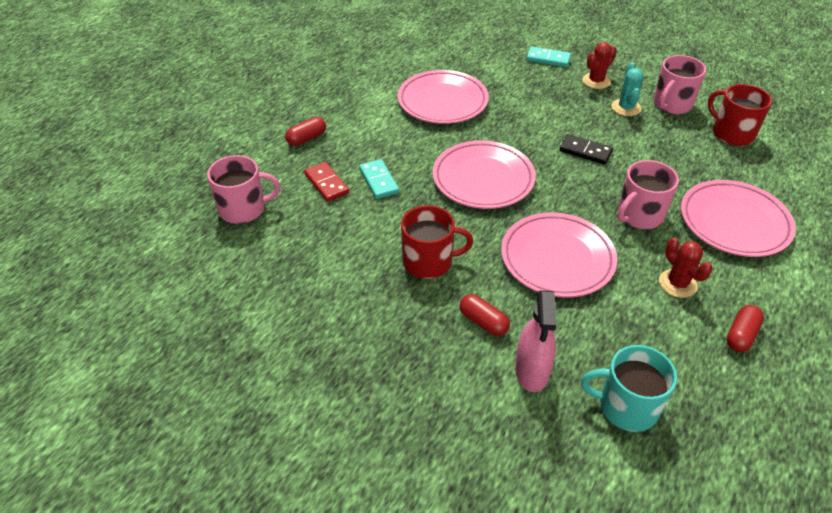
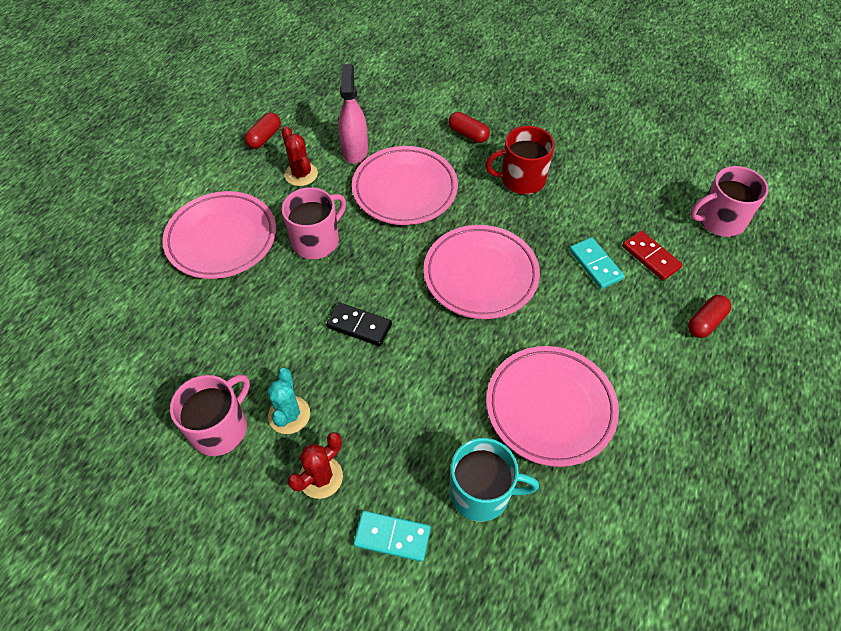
camera: 175 degrees right, 10 degrees up
pink spray bottle [515,290,556,392] -> pink spray bottle moved to [338,64,368,164]
turquoise mug [581,345,677,432] -> turquoise mug moved to [450,438,539,522]
red mug [708,84,772,146] -> none

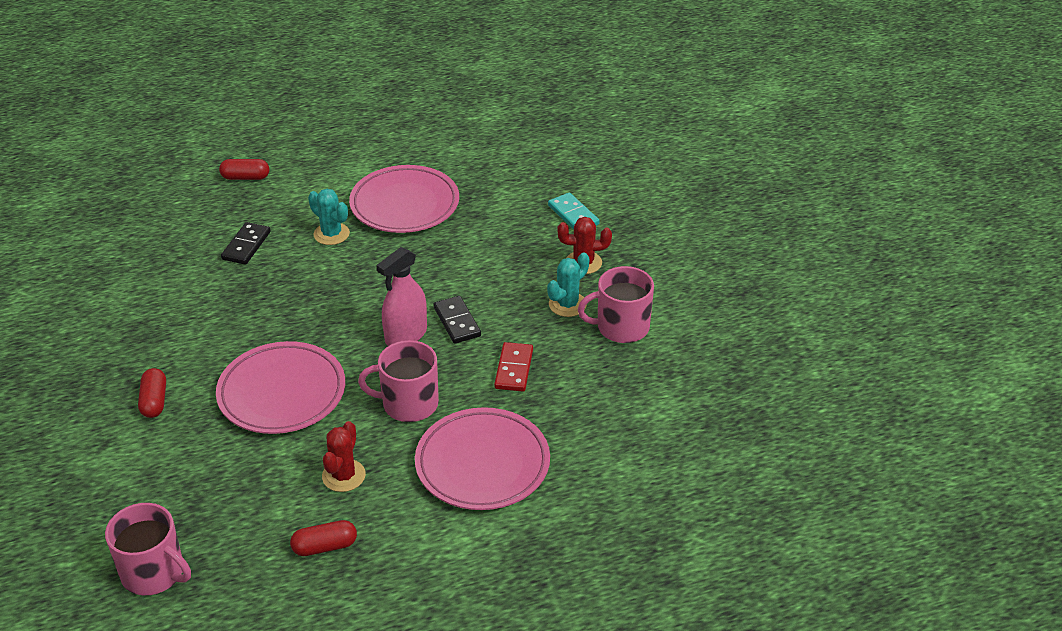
camera: 135 degrees left, 15 degrees down
pink spray bottle [338,64,368,164] -> pink spray bottle moved to [376,247,427,346]
pink plate [424,225,540,319] -> none
turquoise mug [450,438,539,522] -> none
red mug [485,126,555,194] -> none
turquoise domino [569,237,624,289] -> black domino [221,222,271,265]
red domino [622,231,683,281] -> red domino moved to [494,342,533,392]
pink mug [690,166,768,237] -> pink mug moved to [105,503,191,595]
none -> turquoise cactus [308,189,350,245]

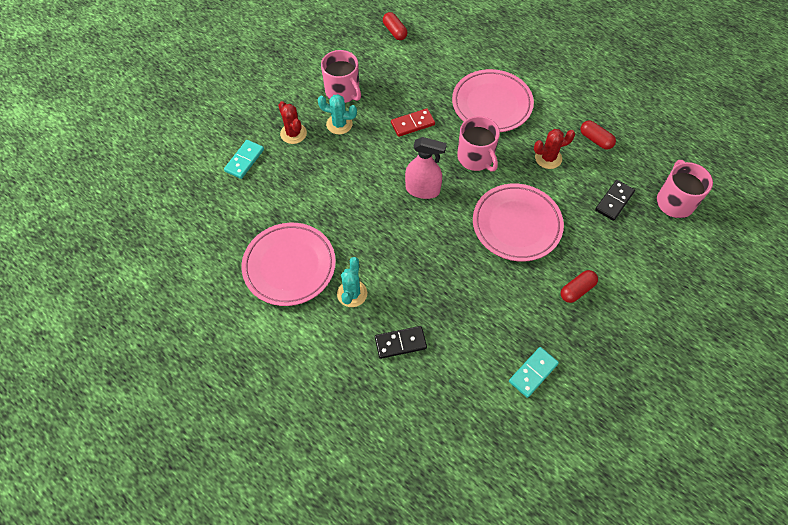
camera: 120 degrees left, 20 degrees up
red capsule [219,159,269,180] -> red capsule moved to [383,12,407,40]
black domino [433,296,481,344] -> black domino moved to [595,180,635,221]
none -> turquoise domino [509,347,559,398]

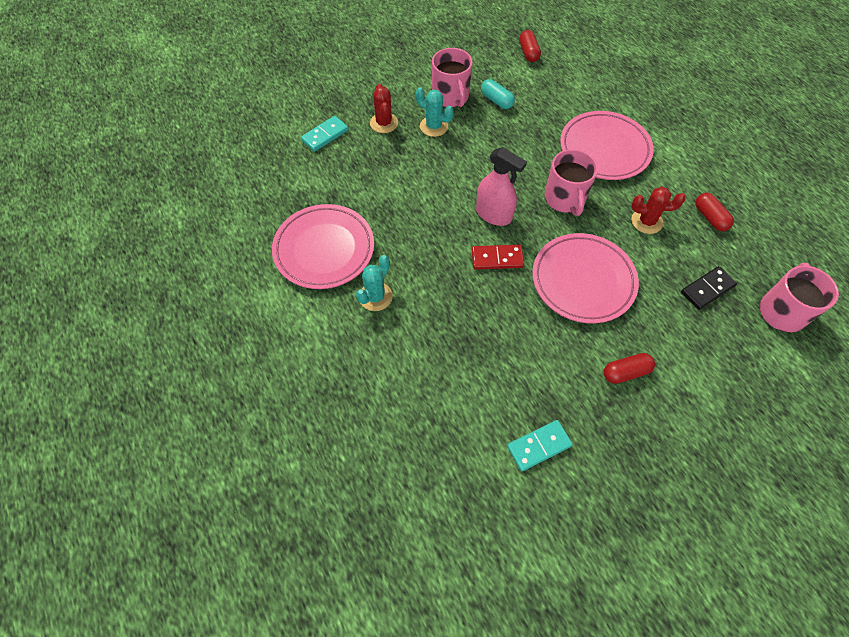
camera: 20 degrees right, 0 degrees up
black domino [375,326,427,359] -> none
red domino [391,108,435,137] -> red domino moved to [472,245,524,270]
none -> turquoise capsule [481,79,515,109]

